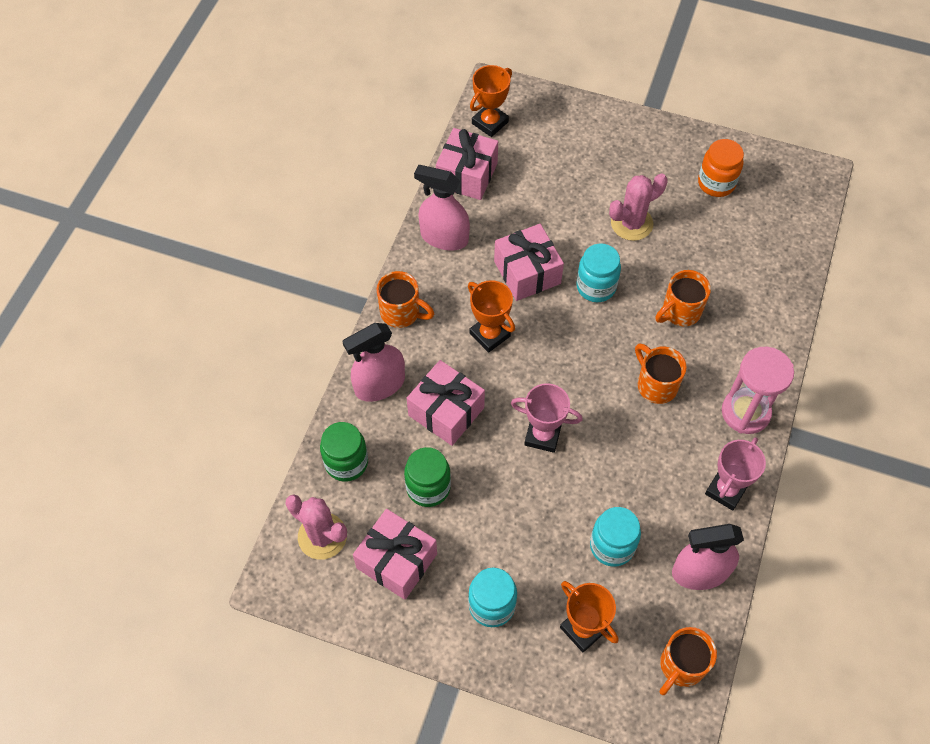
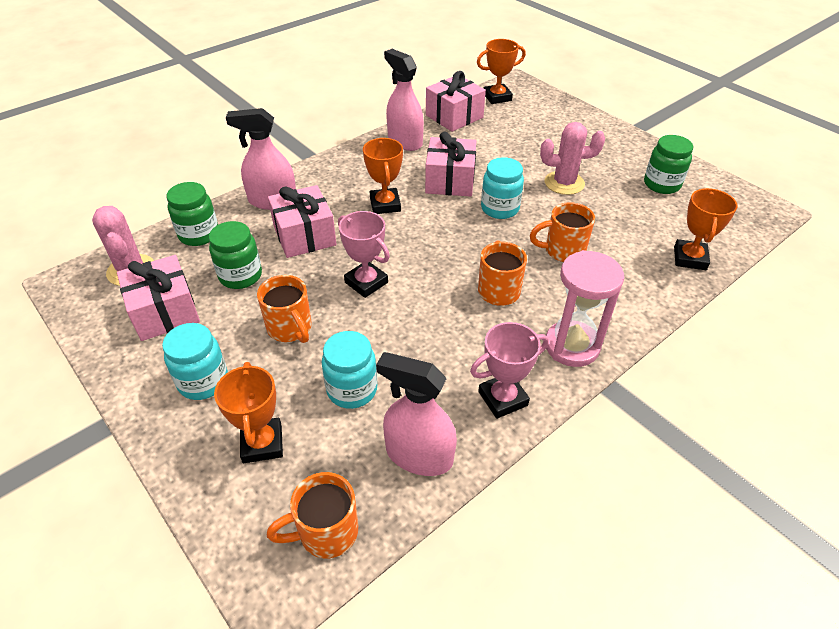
camera: 30 degrees right, 15 degrees down
orange mug [377,271,434,328] -> orange mug moved to [257,275,312,343]
orange jar [698,139,744,197] -> green jar [644,135,693,194]
none -> orange trophy [674,188,738,270]

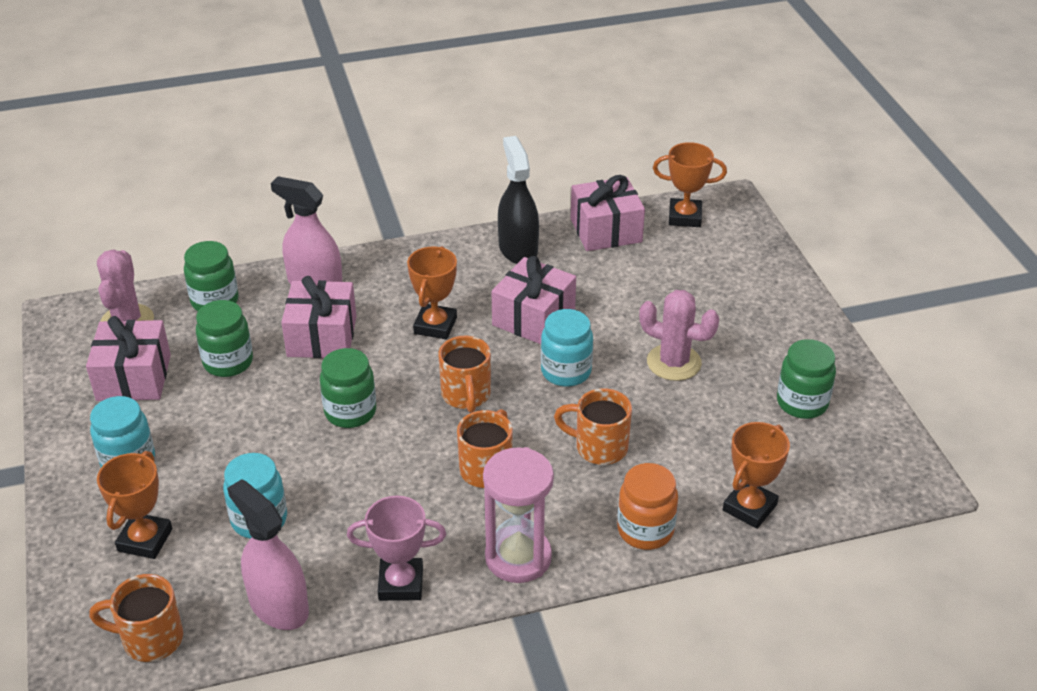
camera: 25 degrees right, 5 degrees down
orange mug [257,275,312,343] -> orange mug moved to [438,336,491,413]
pink trophy [338,211,390,298] -> green jar [320,348,376,428]
pink spray bottle [384,49,424,151] -> black spray bottle [498,136,539,264]
none -> orange jar [617,463,678,550]

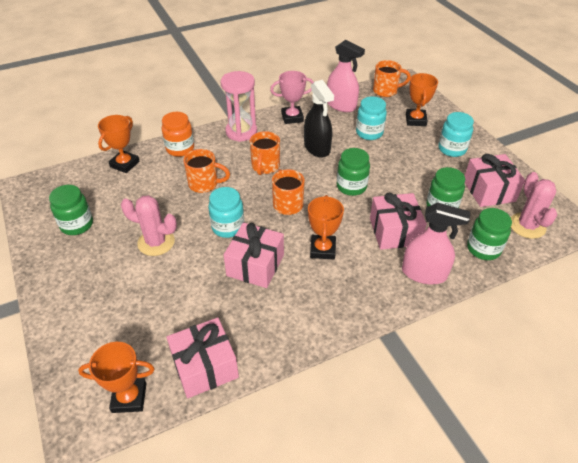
camera: 170 degrees right, 5 degrees up
black spray bottle [498,136,539,264] -> black spray bottle moved to [304,80,334,158]

